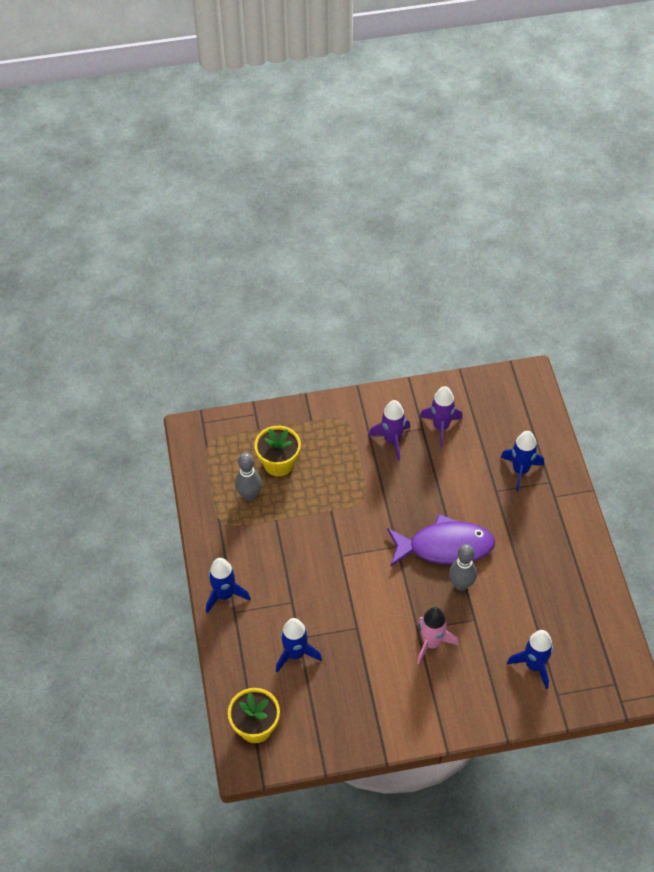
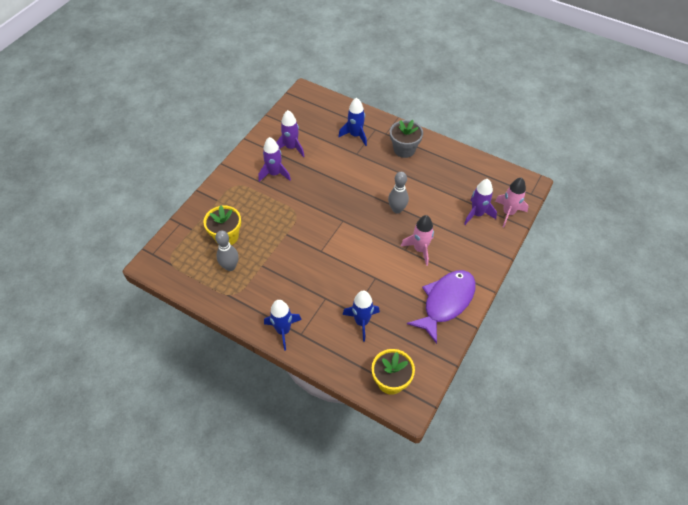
camera: 50 degrees left, 0 degrees up
purple fish [387,514,495,566] -> purple fish moved to [407,270,476,344]
blue rocket [507,630,553,689] -> purple rocket [464,179,497,225]
none -> grey flower pot [390,120,423,158]
none -> pink rocket [495,177,529,227]

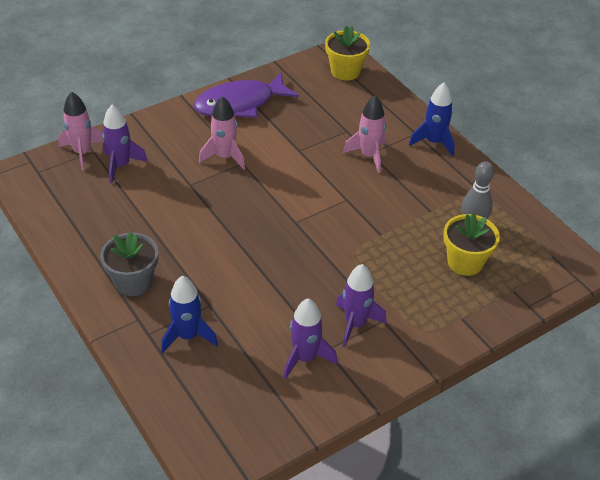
camera: 155 degrees left, 10 degrees down
blue rocket [343,291,380,342] -> none
grey bowling pin [388,172,409,214] -> none
none -> pink rocket [343,96,386,173]

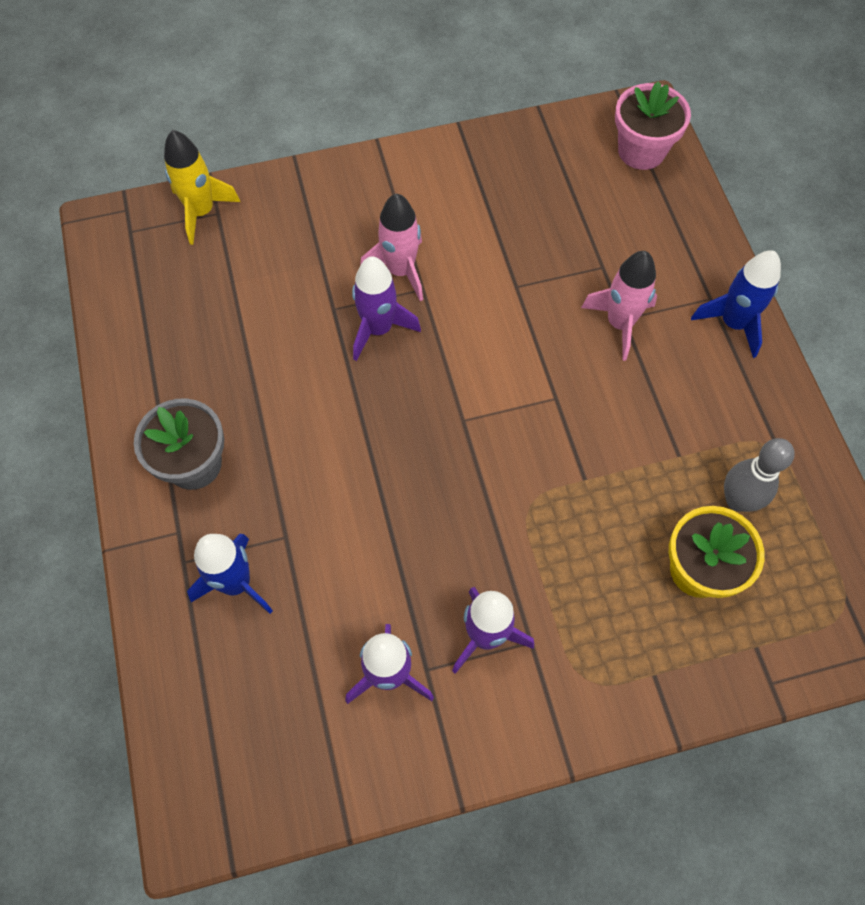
camera: 20 degrees right, 20 degrees up
pink rocket [58,92,104,171] -> yellow rocket [164,130,240,245]
purple rocket [102,104,148,184] -> purple rocket moved to [352,257,421,361]
purple fish [194,72,299,118] -> none
yellow flower pot [325,26,370,81] -> pink flower pot [615,81,691,170]

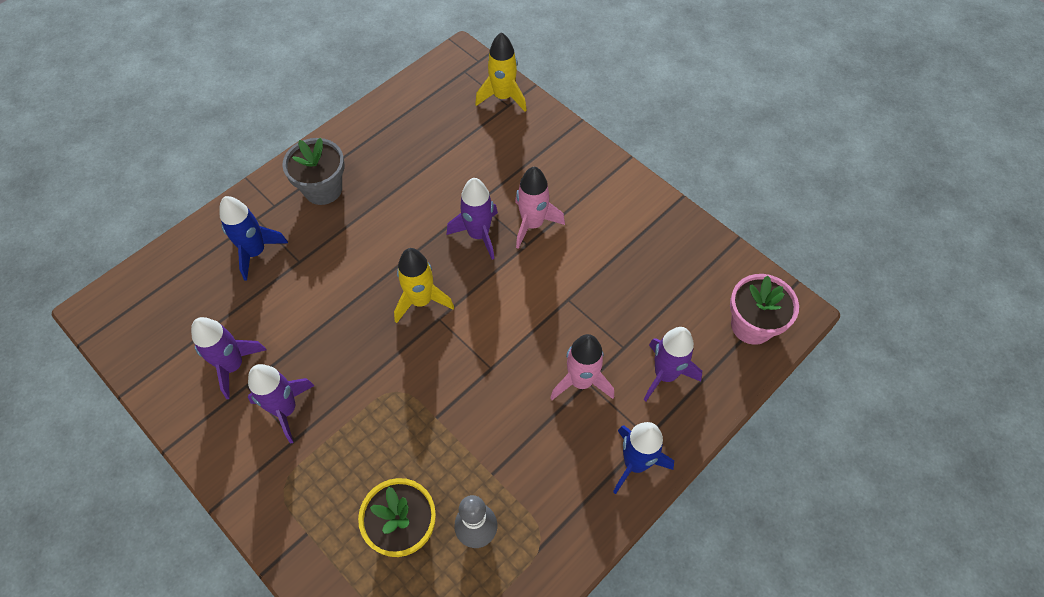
camera: 60 degrees right, 5 degrees down
none -> yellow rocket [394,248,454,323]
none -> purple rocket [644,327,702,401]

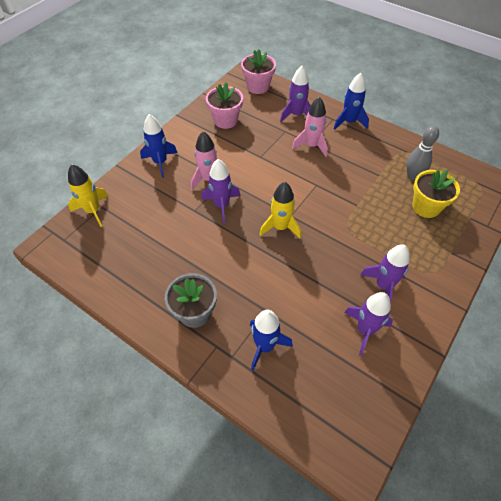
camera: 100 degrees left, 5 degrees down
none -> blue rocket [140,114,177,178]
none -> pink flower pot [206,83,243,129]

